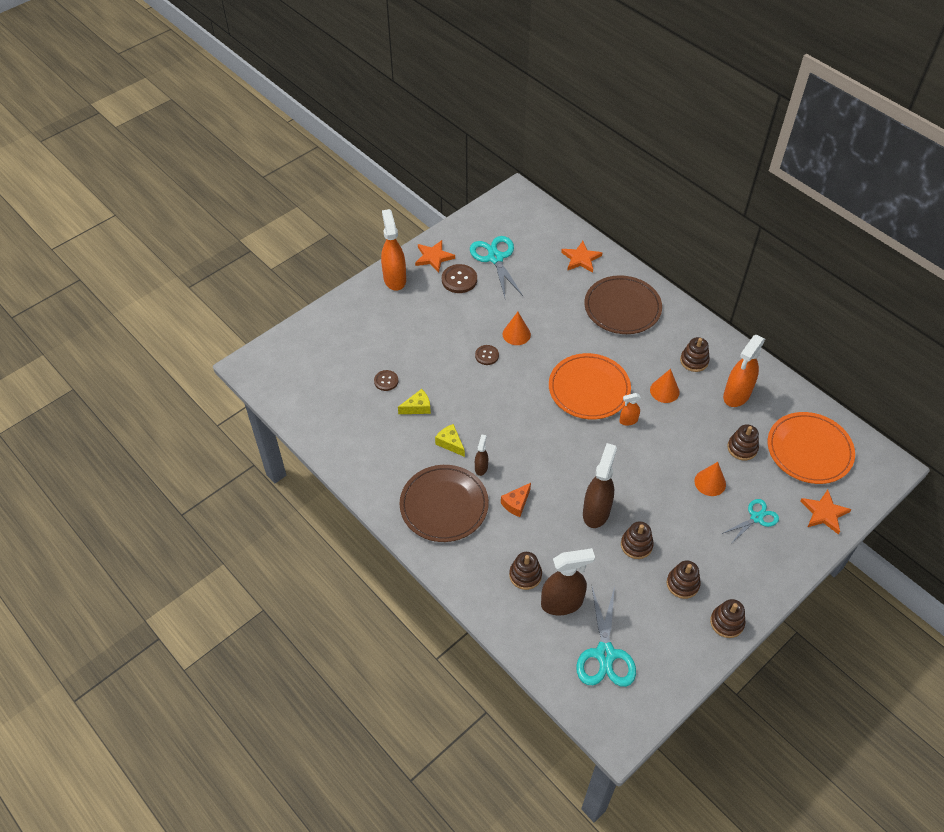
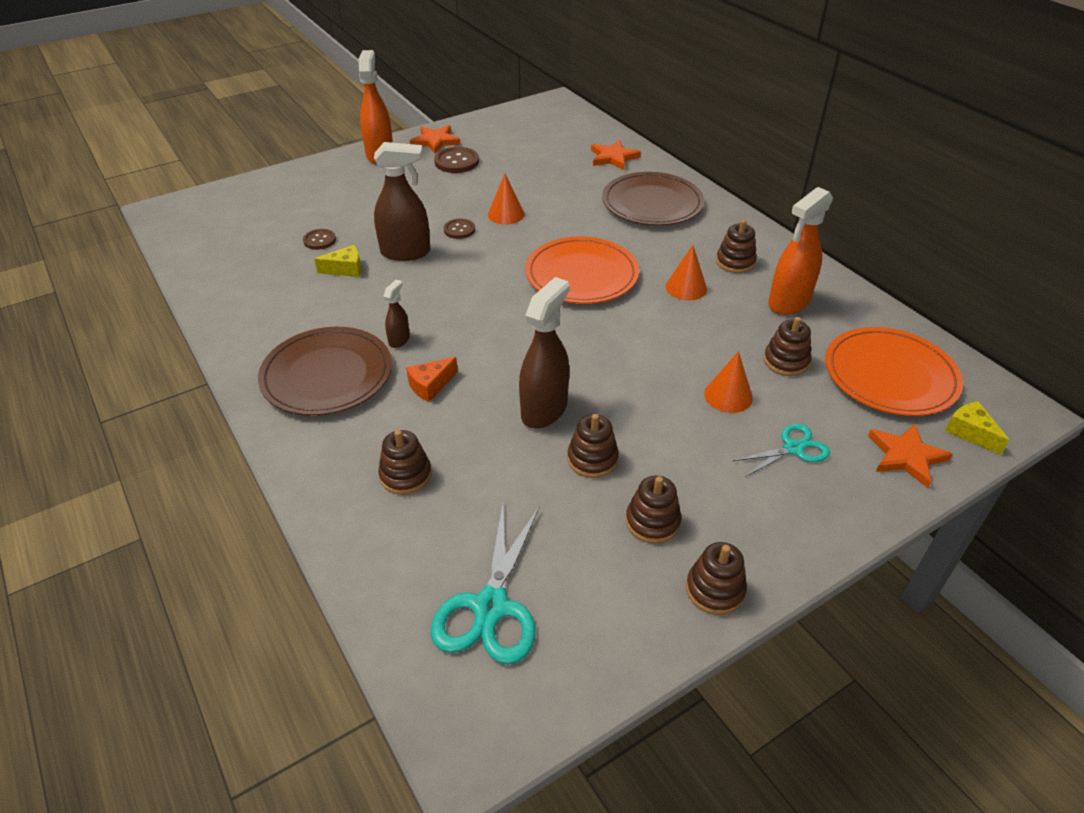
camera: 10 degrees right, 10 degrees down
yellow cheese [435,424,465,457] -> yellow cheese moved to [945,401,1009,455]
turquoise scissors [470,236,523,297] -> none
brown spray bottle [541,548,595,615] -> brown spray bottle moved to [374,142,430,261]
orange spray bottle [620,393,641,426] -> none

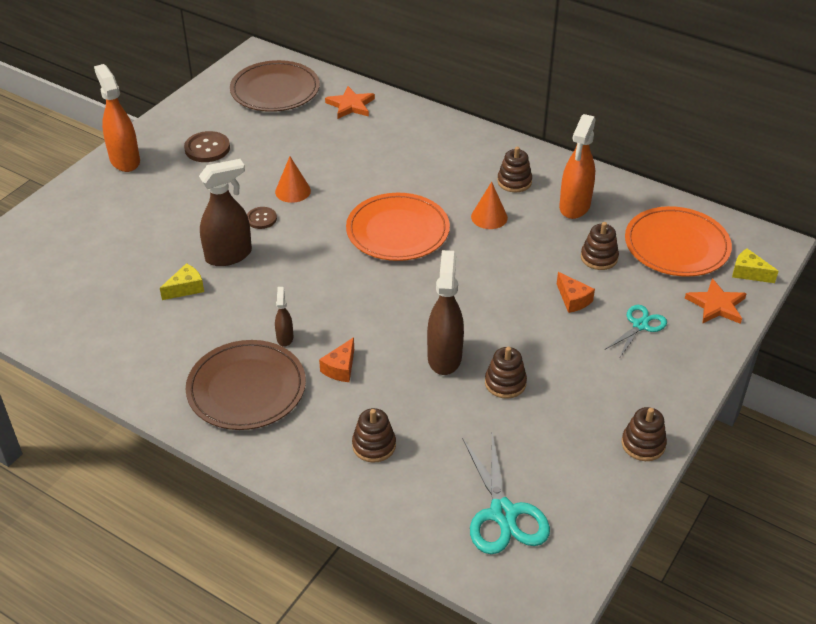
camera: 25 degrees left, 0 degrees up
brown button [303,229,336,250] -> none
orange star [410,125,461,154] -> none
brown plate [602,172,704,226] -> brown plate moved to [230,60,320,112]
brown stacking toy [626,476,681,544] -> none
orange cone [704,351,753,413] -> orange cheese [557,272,595,313]

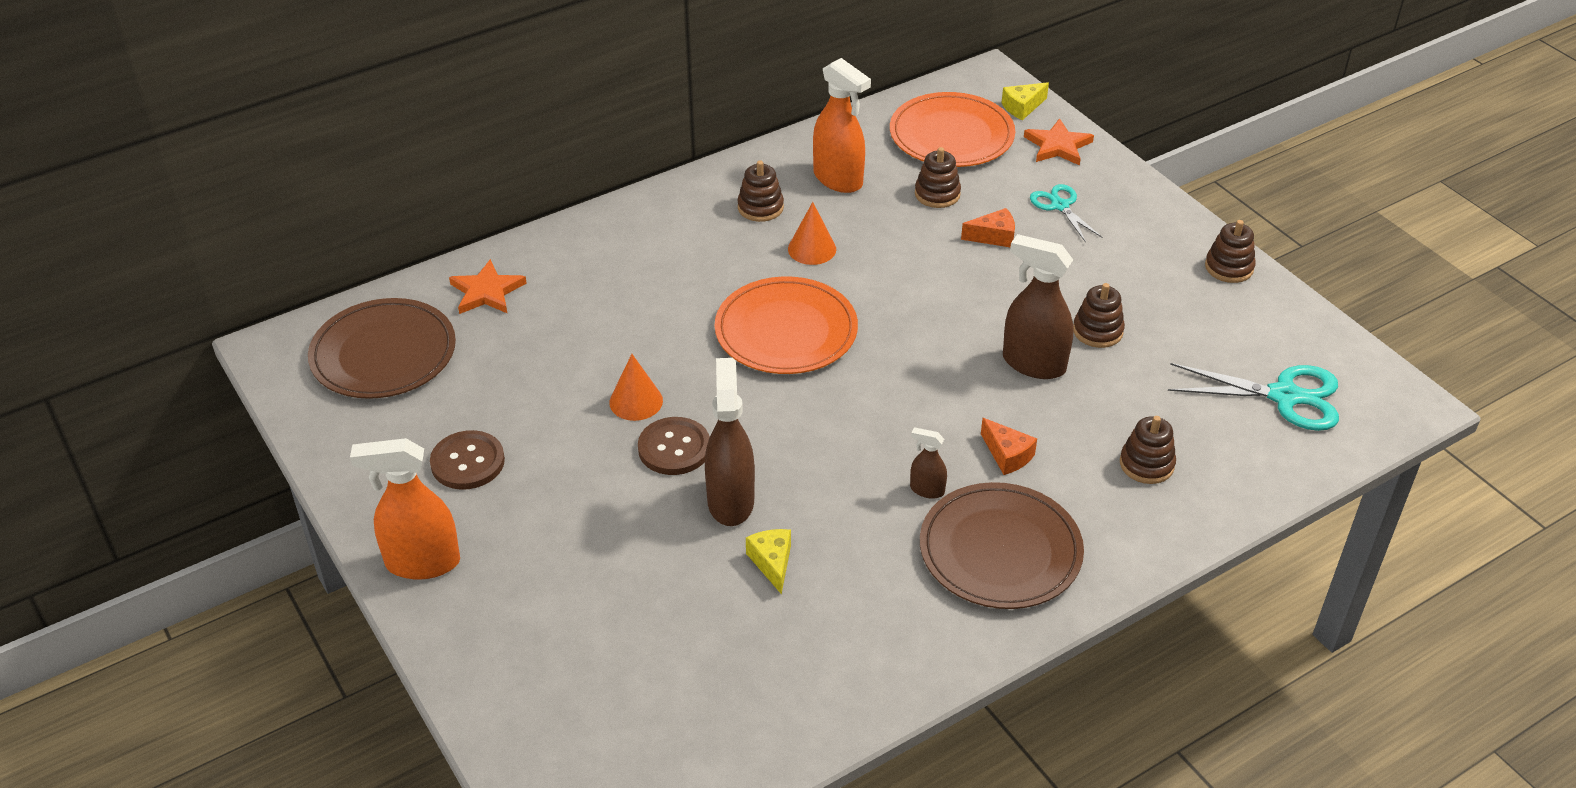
camera: 65 degrees left, 0 degrees up
brown button [247,207,277,229] -> brown button [638,417,710,475], size x1.59

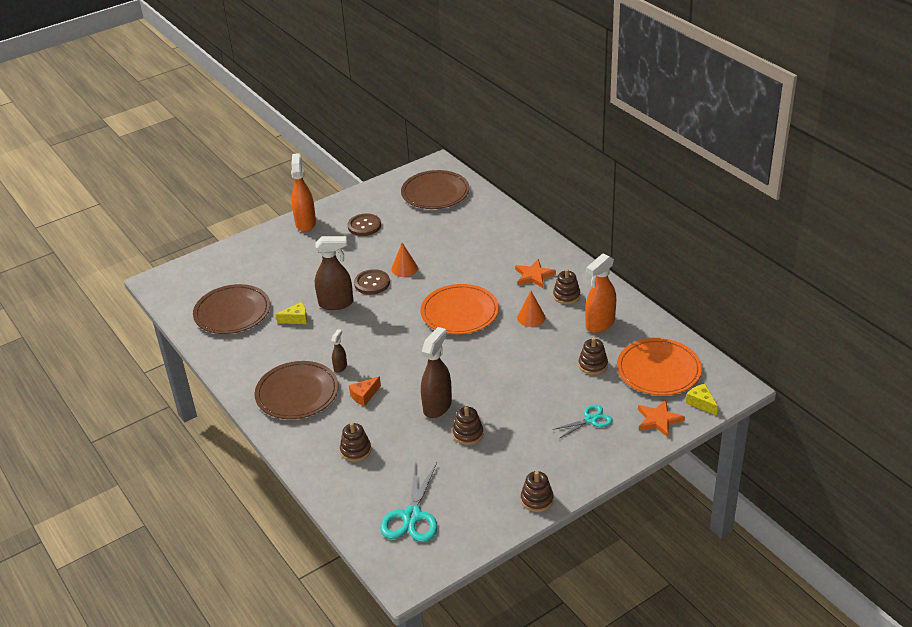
camera: 90 degrees right, 5 degrees down
orange star [449,259,527,314] -> orange star moved to [515,259,556,288]
orange cheese [961,208,1015,247] -> none
none -> brown plate [193,284,270,334]

